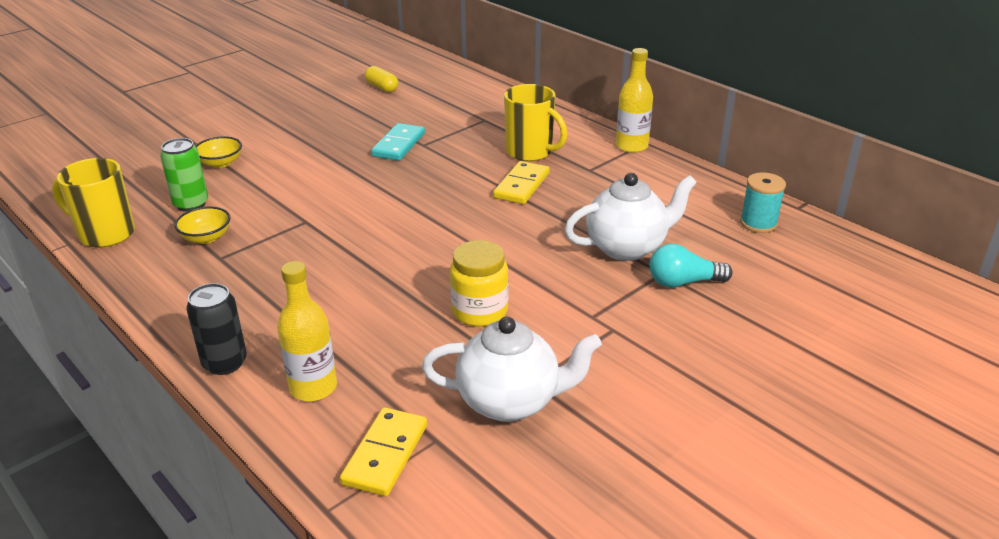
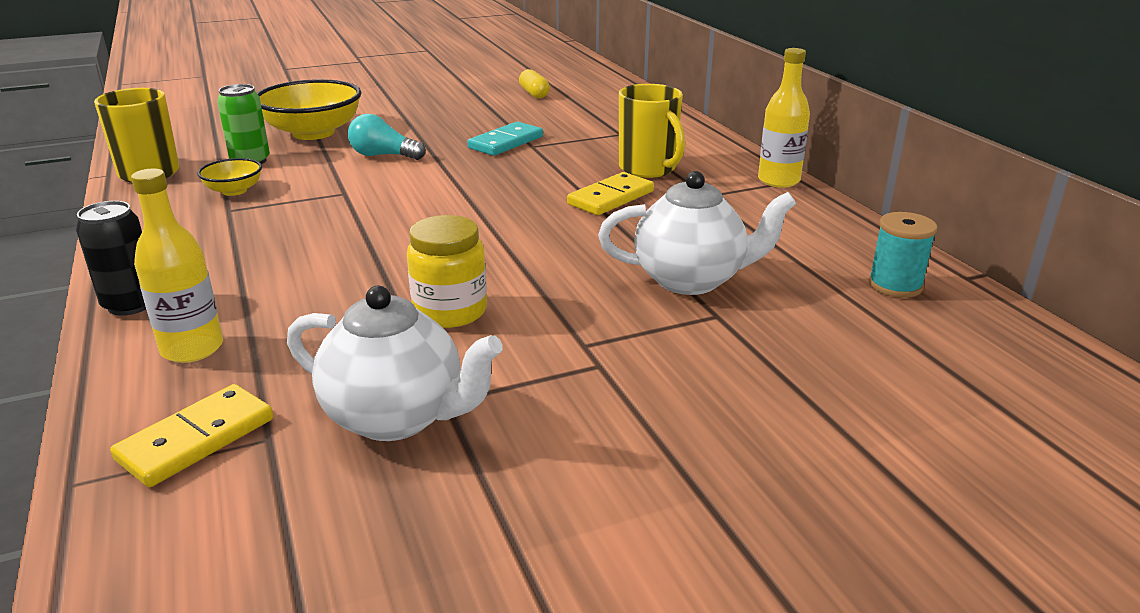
camera: 20 degrees right, 5 degrees down
yellow bowl [195,136,242,168] -> yellow bowl [257,79,361,140], size x1.99
turquoise light bulb [650,244,733,288] -> turquoise light bulb moved to [348,114,426,160]

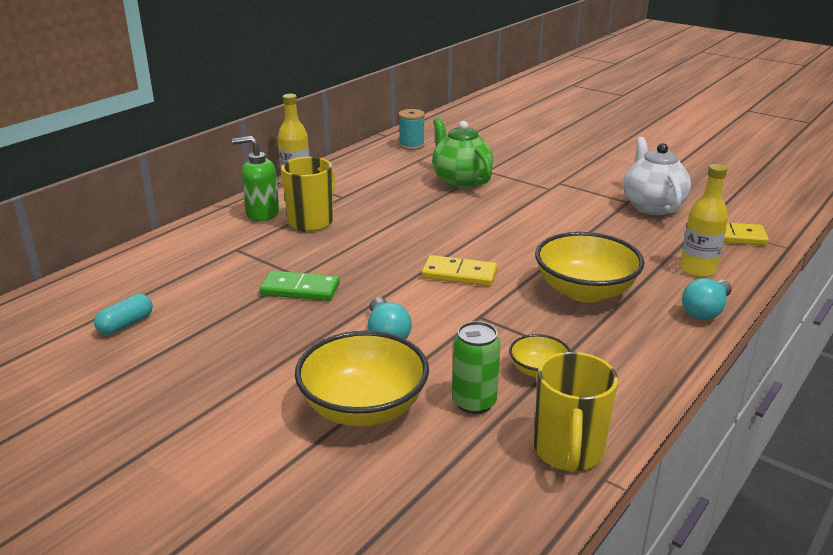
camera: 120 degrees left, 0 degrees up
black can [76,201,146,316] -> turquoise light bulb [682,278,732,320]
yellow jar [407,215,487,328] -> none
turquoise domino [467,122,543,156] -> green domino [260,271,340,301]
yellow capsule [519,69,550,98] -> turquoise capsule [94,294,153,335]
yellow domino [567,172,654,215] -> yellow domino moved to [422,255,497,286]
white teapot [598,171,796,295] -> green teapot [432,118,493,189]
none -> green soap dispenser [232,136,279,221]
none -> yellow bowl [535,232,644,303]

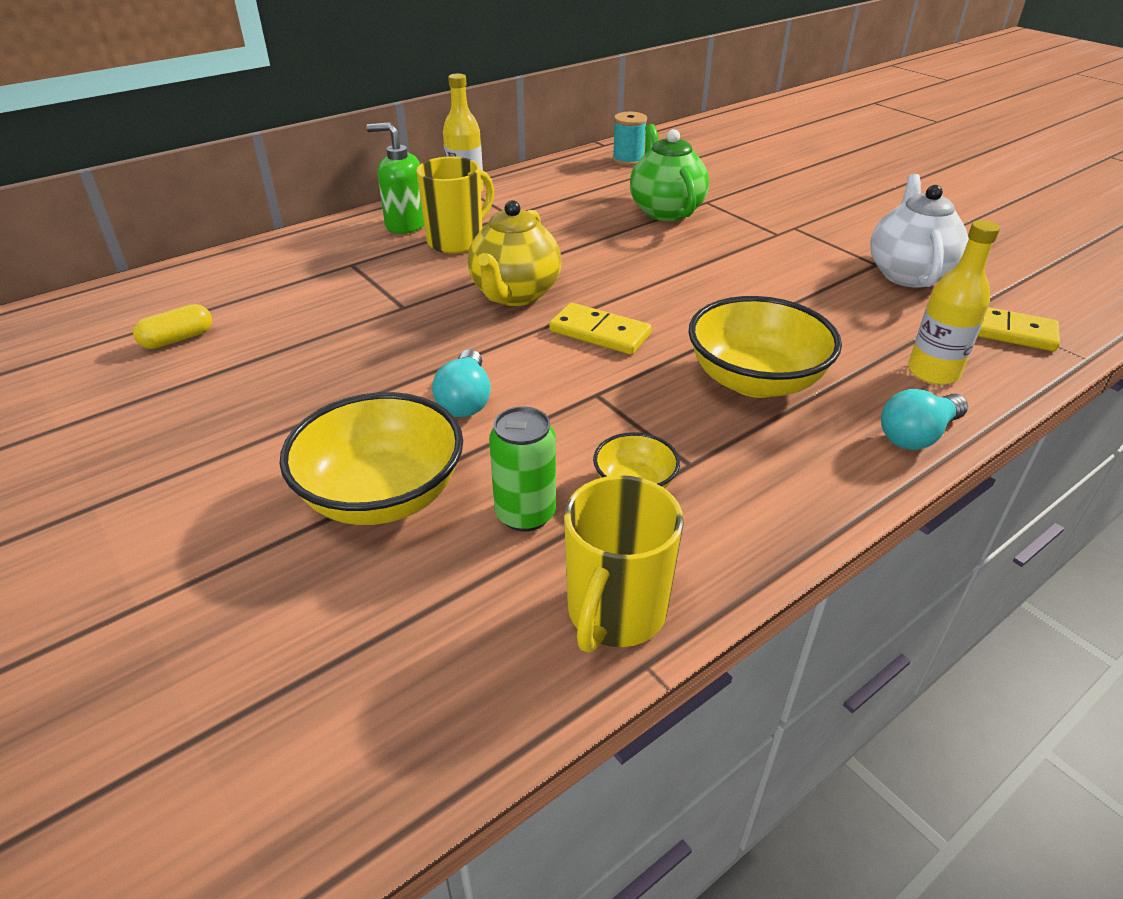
camera: 15 degrees right, 10 degrees up
turquoise capsule [94,294,153,335] -> yellow capsule [133,304,212,349]
green domino [260,271,340,301] -> none
none -> yellow teapot [468,200,561,306]

